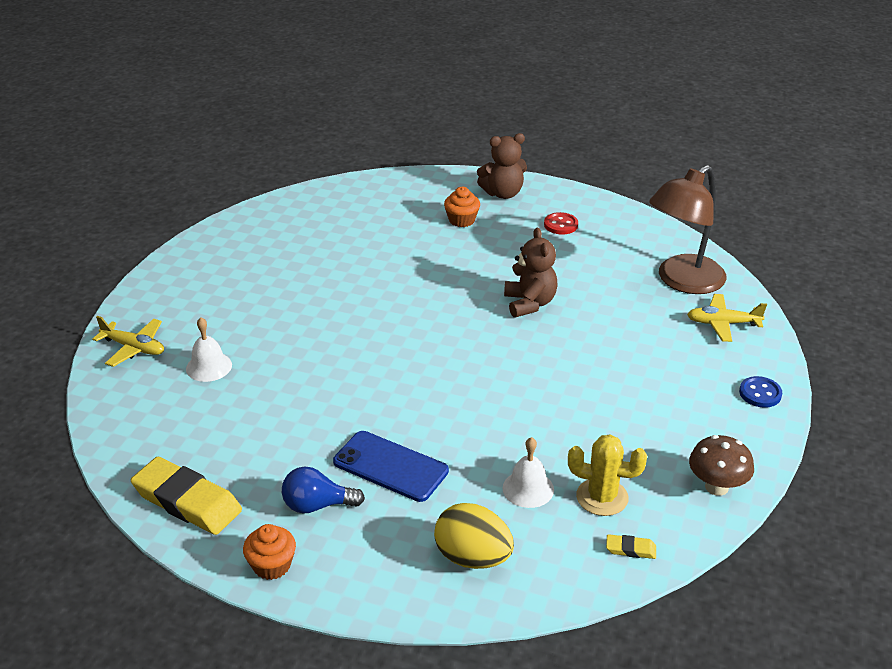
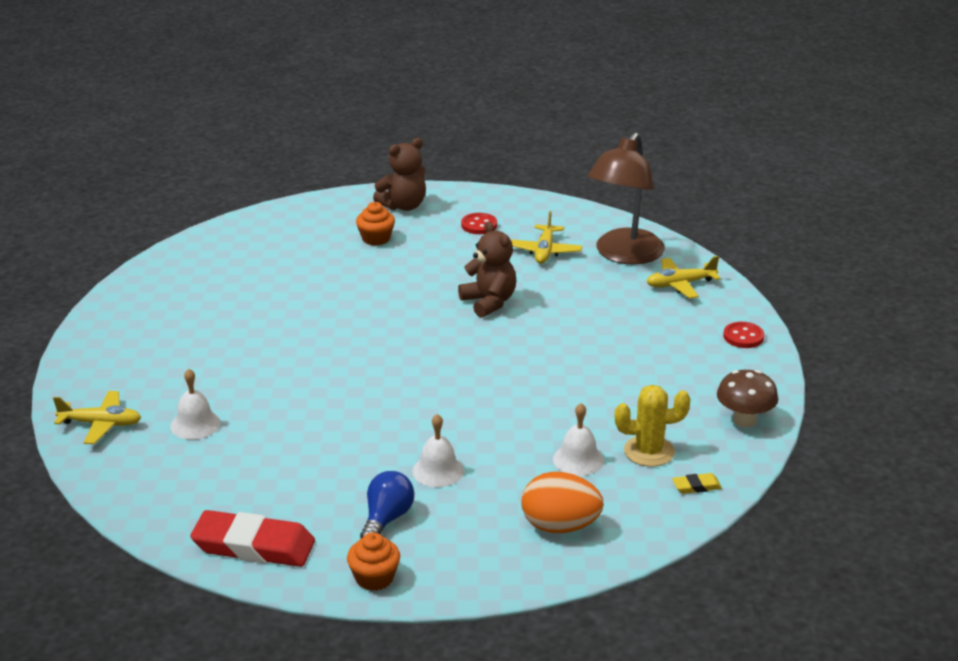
camera: 20 degrees left, 5 degrees down
yellow eraser [131,457,242,535] -> red eraser [190,510,315,567]
blue light bulb [282,467,365,514] -> blue light bulb turned 135 degrees clockwise [360,471,414,538]
blue phone [333,431,449,502] -> white bell [412,414,464,487]
yellow egg [434,503,514,569] -> orange egg [521,472,604,533]
blue button [739,376,782,408] -> red button [723,322,765,348]
none -> yellow plane [510,211,582,264]

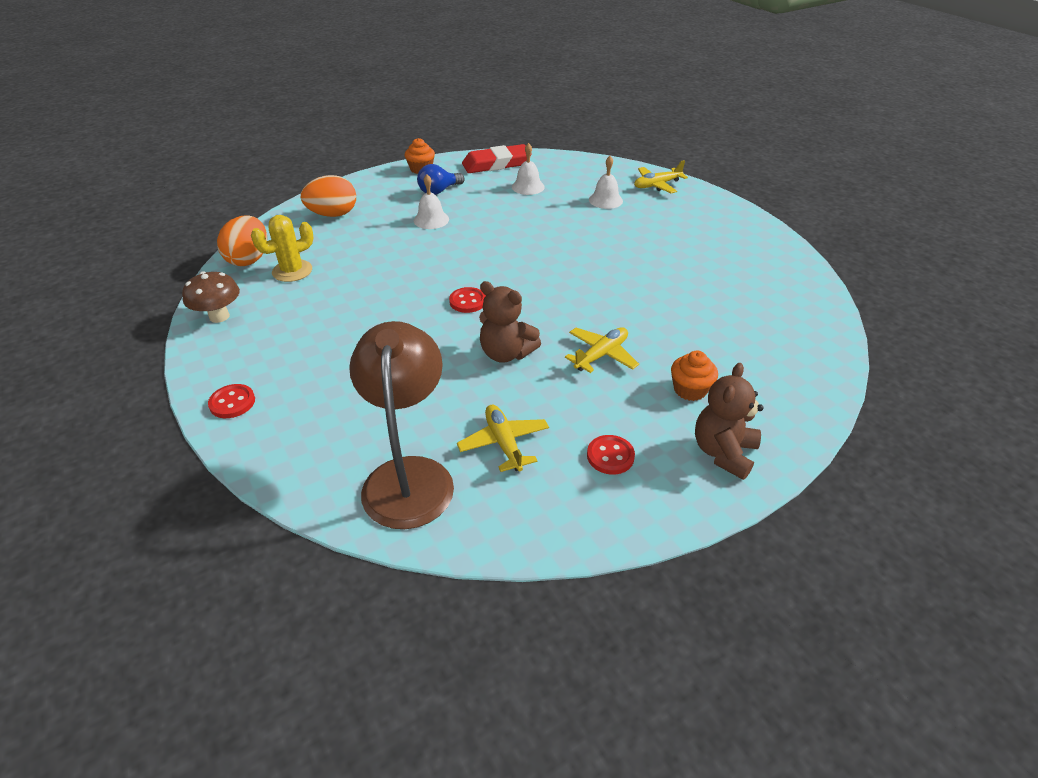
camera: 150 degrees right, 10 degrees up
blue light bulb [360,471,414,538] -> blue light bulb turned 60 degrees clockwise [417,164,465,195]
white bell [553,403,604,476] -> white bell moved to [512,143,545,195]
yellow plane [647,256,721,299] -> yellow plane moved to [565,327,639,373]
yellow eraser [672,473,722,494] -> orange egg [217,215,267,266]
none -> red button [449,287,486,313]

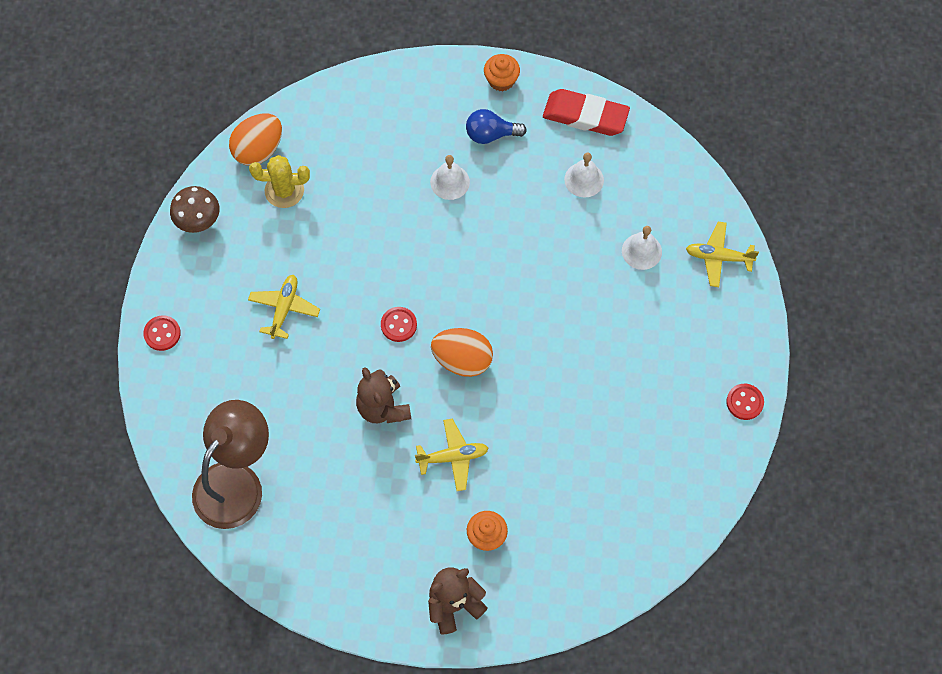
camera: 35 degrees right, 25 degrees up
orange egg [301,175,356,217] -> orange egg moved to [431,328,493,377]
yellow plane [457,405,549,472] -> yellow plane moved to [248,275,320,339]
red button [587,435,635,475] -> red button moved to [726,384,764,420]

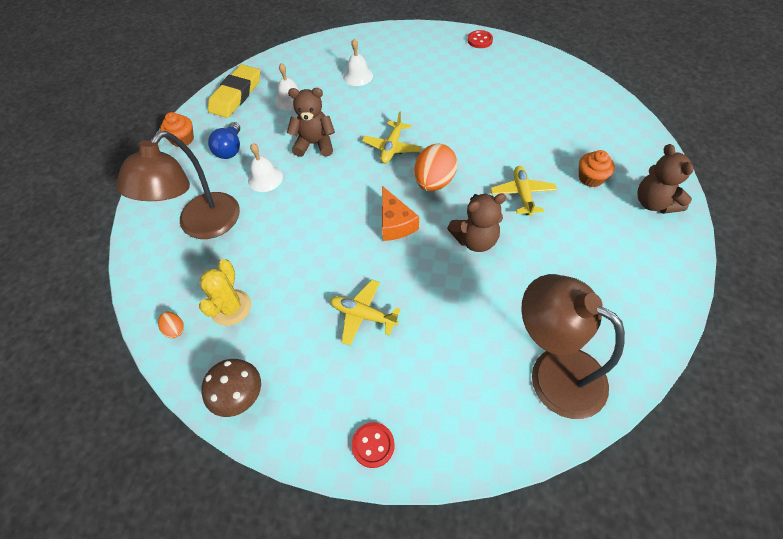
camera: 80 degrees left, 10 degrees down
orange egg [229,113,282,166] -> orange egg [158,312,184,338], size x0.46
red button [381,307,417,342] -> orange cheese [382,186,419,241]
red eraser [543,89,630,136] -> yellow eraser [208,64,260,118]
yellow plane [686,222,759,287] -> yellow plane moved to [362,111,422,163]
none -> brown lamp [116,131,240,239]
none -> brown teddy bear [287,88,335,157]

